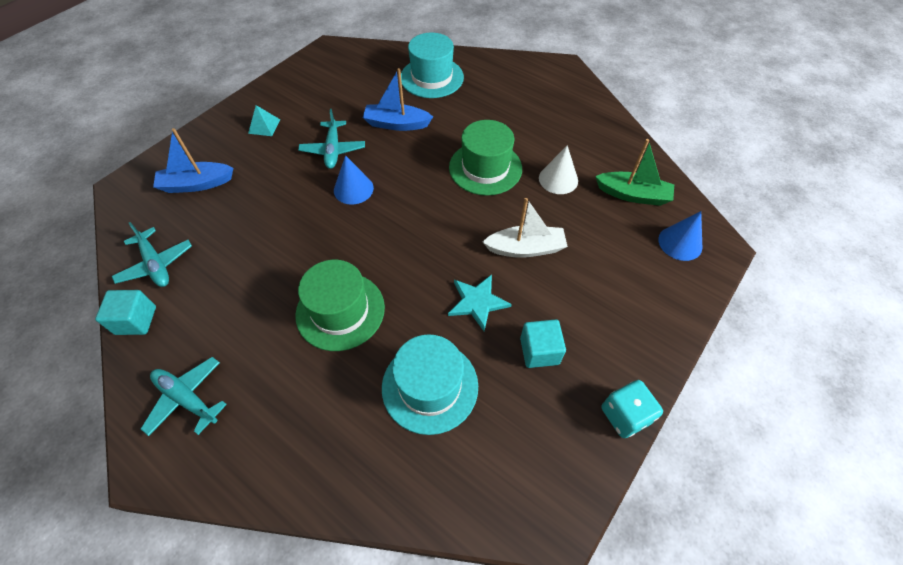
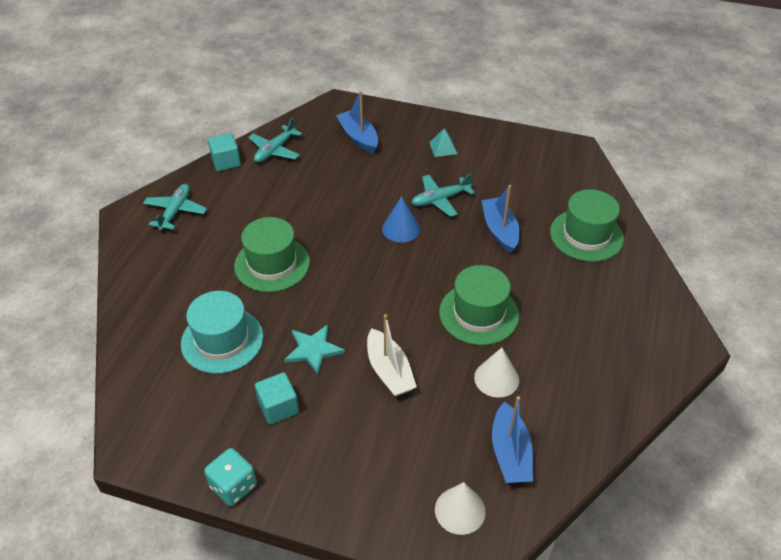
camera: 70 degrees right, 10 degrees down
turquoise hat [401,33,464,98] -> green hat [550,189,624,262]
green boat [595,139,674,206] -> blue boat [492,396,533,483]
blue cone [658,211,702,261] -> white cone [435,482,486,535]

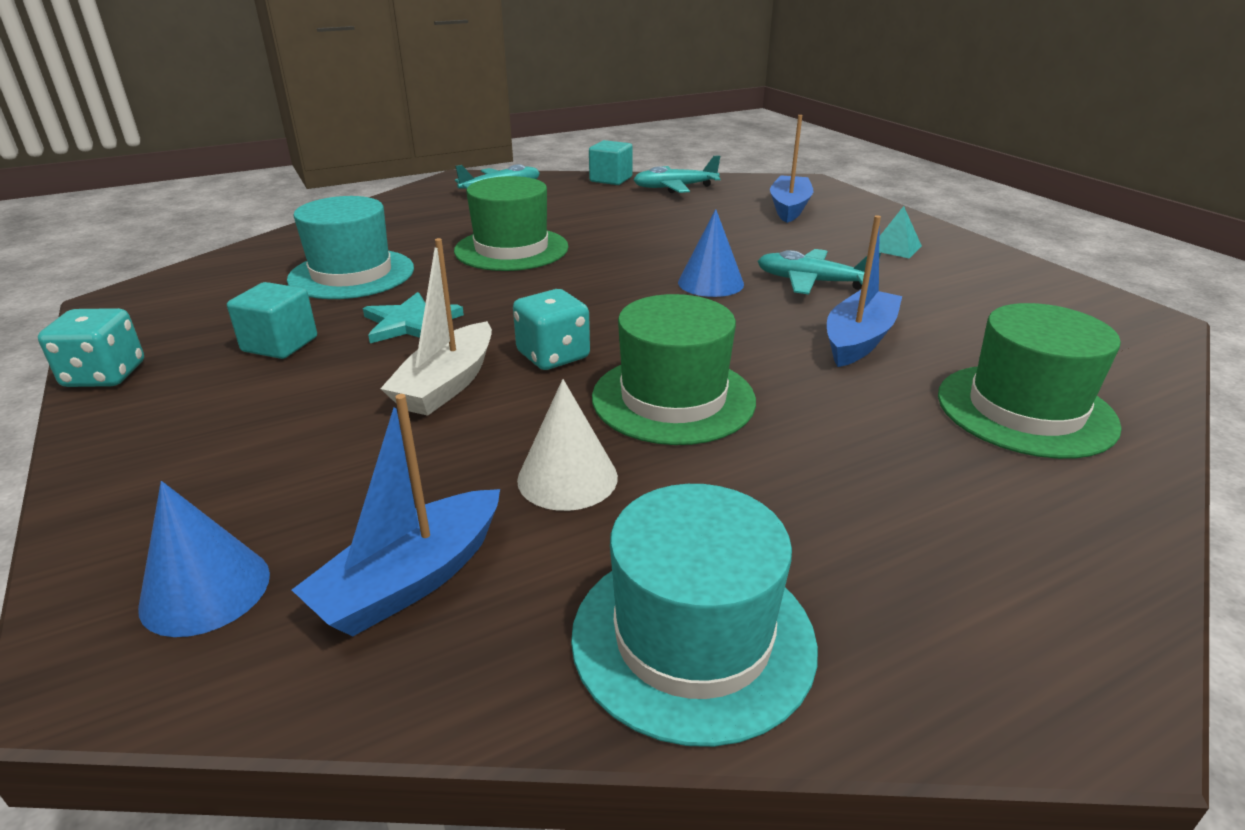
camera: 45 degrees right, 15 degrees down
white cone [435,482,486,535] -> blue cone [138,481,270,637]
none -> turquoise dice [513,289,590,370]
none -> turquoise hat [571,484,818,747]

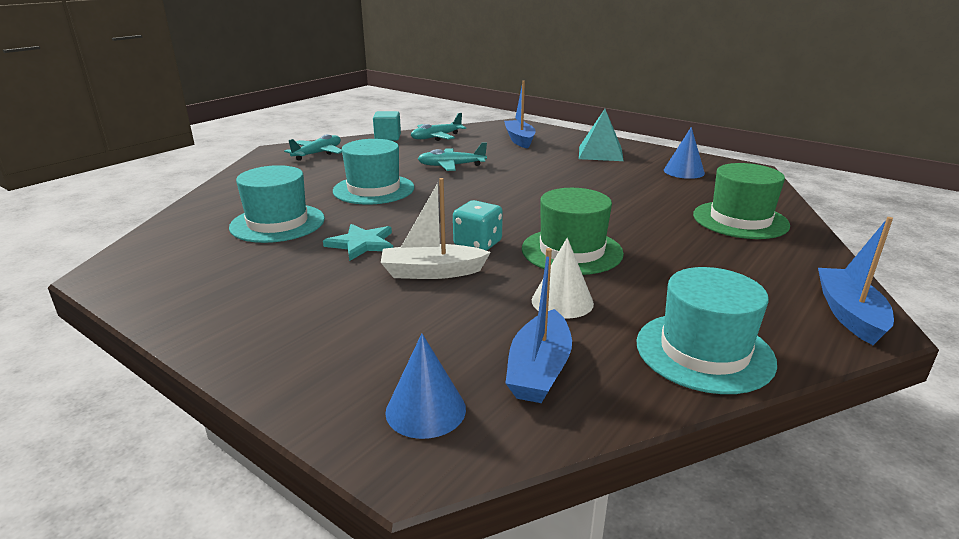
camera: 25 degrees left, 5 degrees down
turquoise dice [38,308,144,387] -> none
turquoise cube [227,282,317,359] -> none
white boat [380,238,492,416] -> white boat turned 90 degrees clockwise [381,178,491,279]
green hat [454,176,569,271] -> turquoise hat [333,139,414,204]
blue cone [678,209,744,297] -> blue cone moved to [664,127,705,179]
turquoise plane [757,249,881,295] -> turquoise plane moved to [418,142,487,171]
blue boat [827,215,902,367] -> blue boat moved to [818,217,894,345]
turquoise pyramid [879,206,922,259] -> turquoise pyramid [579,109,624,161], size x1.72

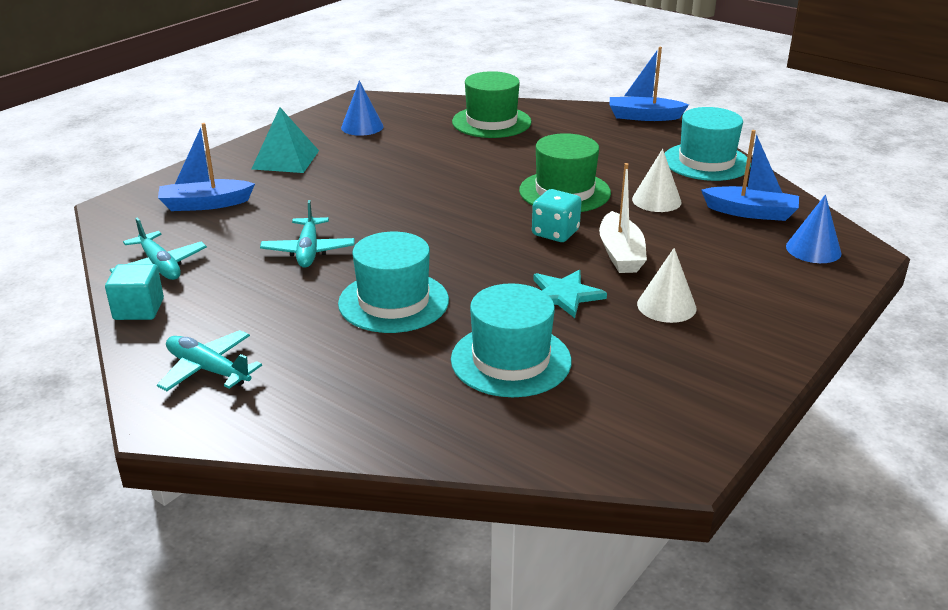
camera: 90 degrees left, 5 degrees up
none -> white cone [637,248,697,323]

